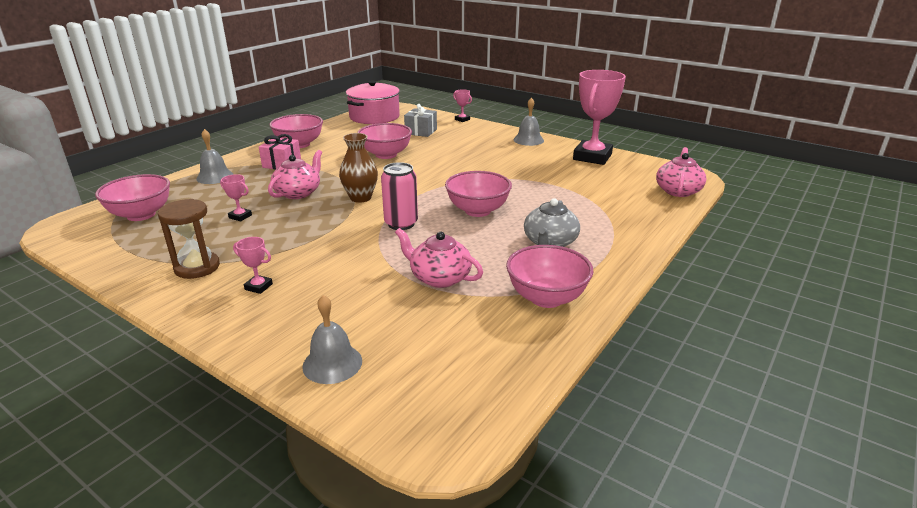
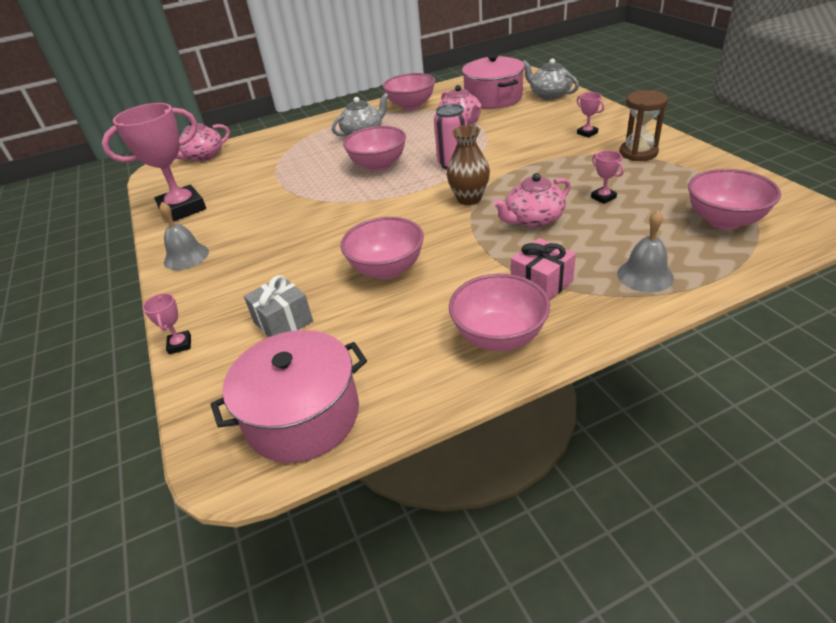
camera: 145 degrees left, 10 degrees up
grey bell [302,295,362,384] -> grey teapot [523,59,579,100]
none -> pink pot [462,55,525,109]

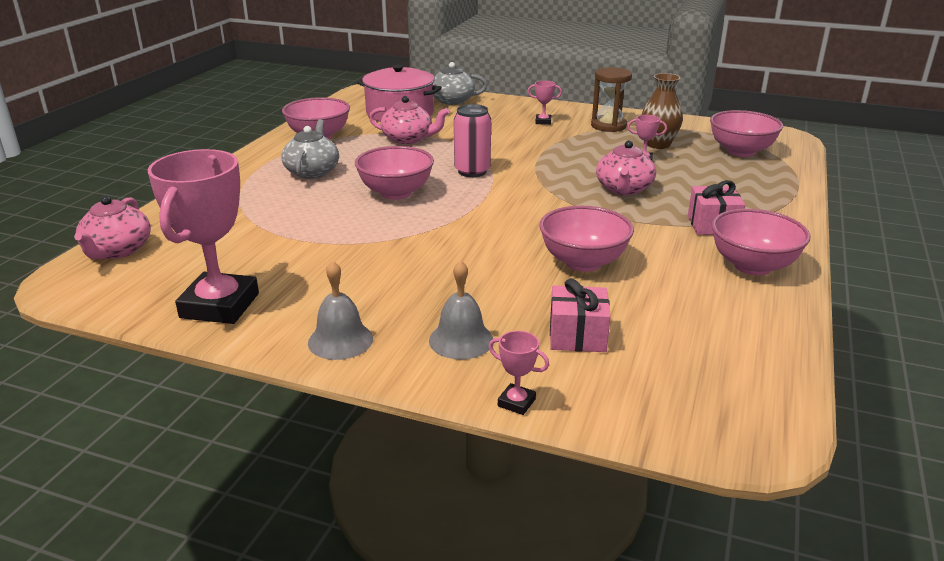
camera: 50 degrees left, 10 degrees down
pink pot [210,330,367,463] -> none
grey gift [244,275,313,337] -> pink gift [550,278,611,352]
brown vase [447,125,490,205] -> brown vase moved to [642,73,683,149]
grey bell [617,210,674,292] -> grey bell moved to [429,260,493,360]

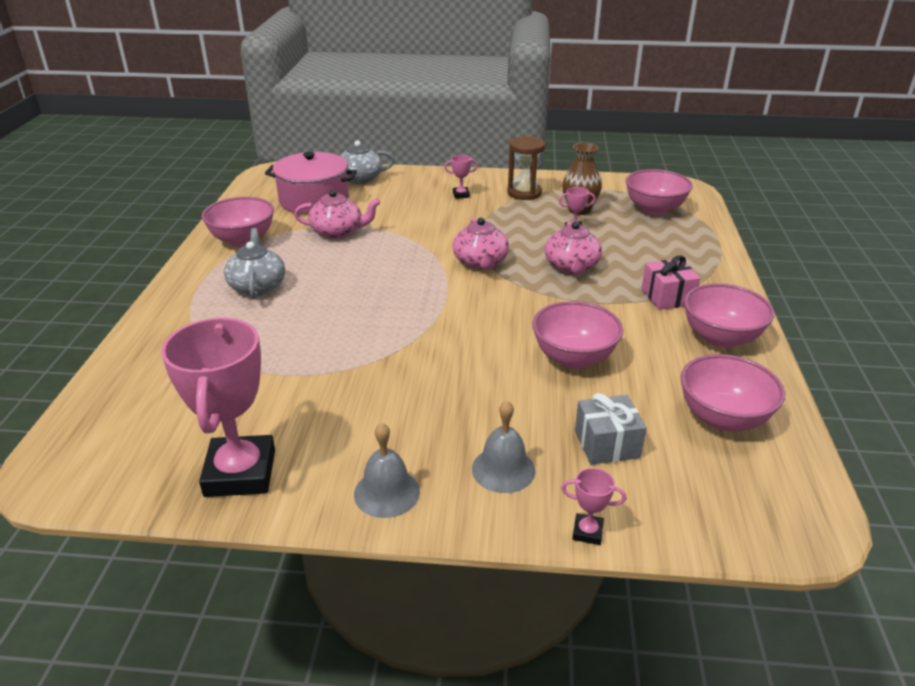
camera: 15 degrees left, 5 degrees up
pink teapot [74,196,151,259] -> pink teapot moved to [452,218,509,270]
pink bowl [355,146,434,200] -> pink bowl moved to [681,354,785,431]
pink can [454,104,491,177] -> none
pink gift [550,278,611,352] -> grey gift [575,393,647,465]

